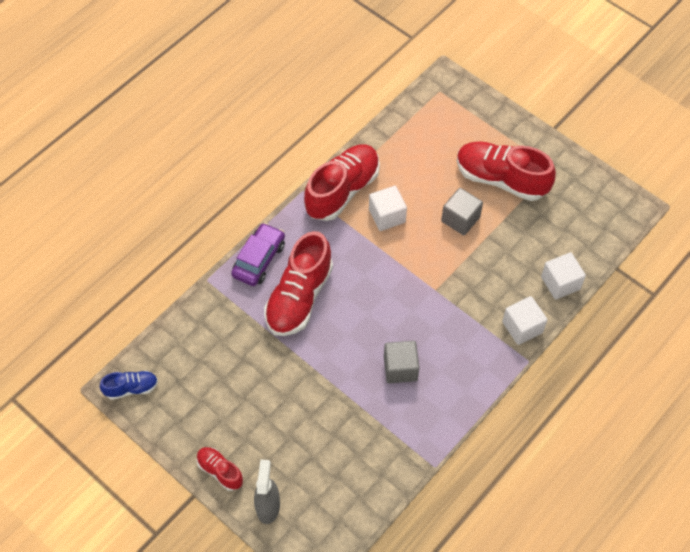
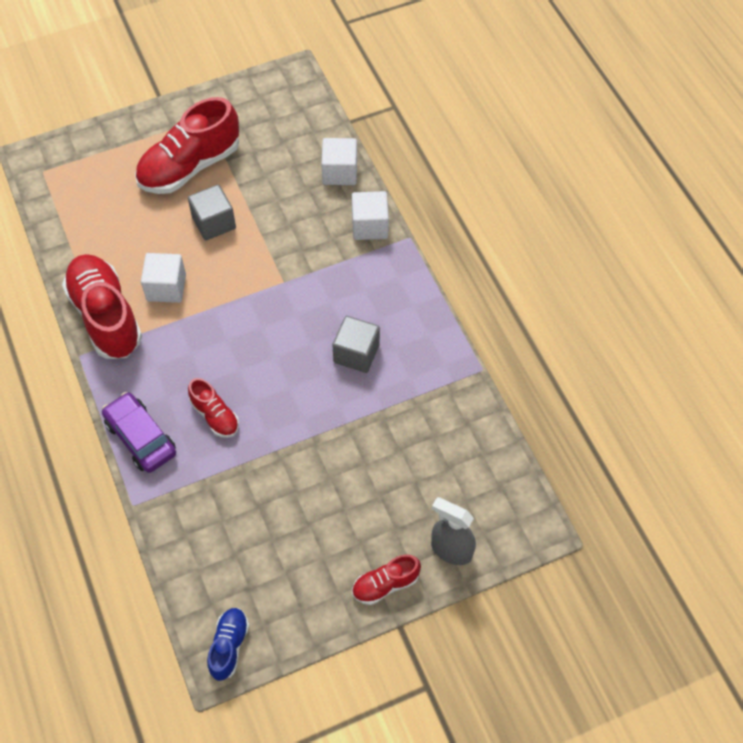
camera: 65 degrees left, 0 degrees up
red shoe [264,231,333,336] -> red shoe [188,378,239,438], size x0.50

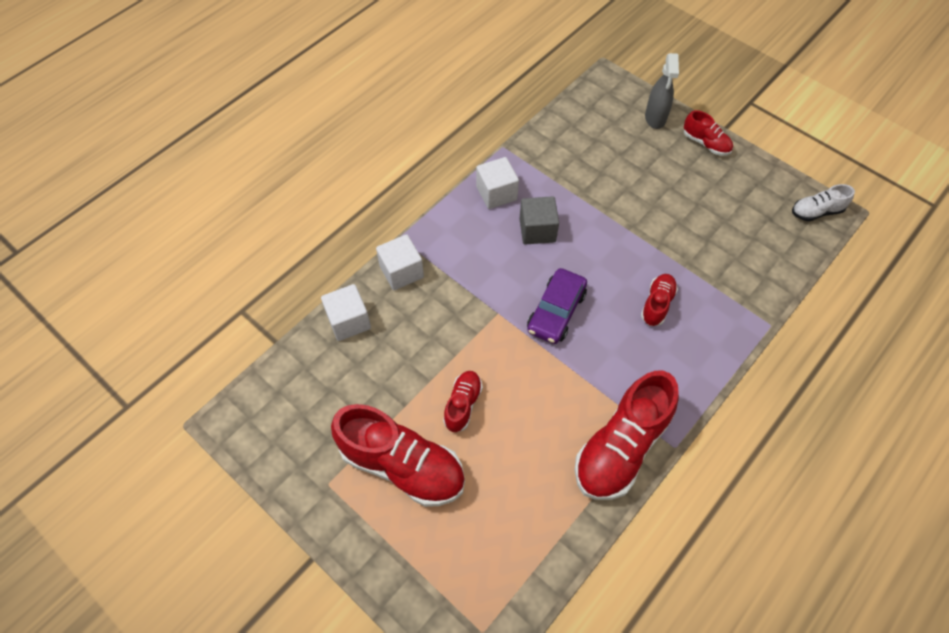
camera: 115 degrees left, 0 degrees up
purple car [102,392,176,473] -> purple car moved to [527,268,587,344]
white cube [141,253,186,303] -> white cube moved to [476,157,519,209]
grey cube [188,185,236,241] -> red shoe [443,371,483,432]
blue shoe [207,608,249,681] -> white shoe [792,184,855,221]

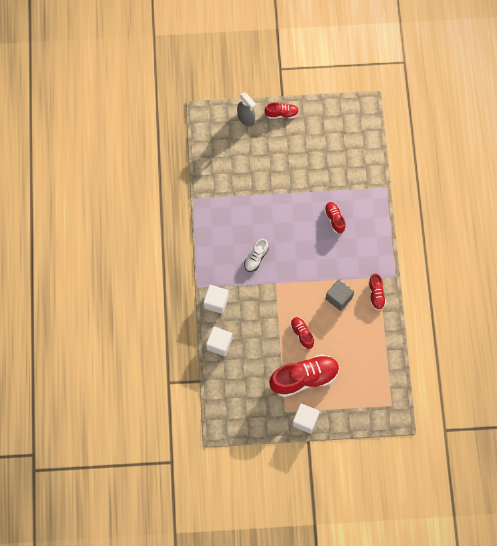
camera: 45 degrees left, 10 degrees up
white cube [476,157,519,209] -> white cube moved to [292,403,320,434]
grey cube [519,196,559,245] -> grey cube moved to [326,279,354,311]
purple car [527,268,587,344] -> none
red shoe [574,371,679,500] -> red shoe [368,273,386,310], size x0.50
white shoe [792,184,855,221] -> white shoe moved to [244,239,269,272]

